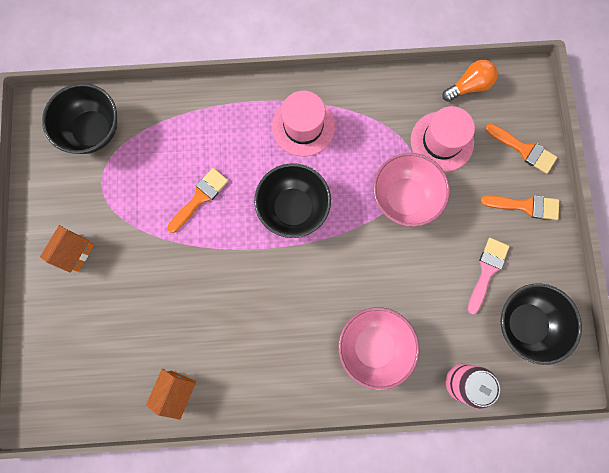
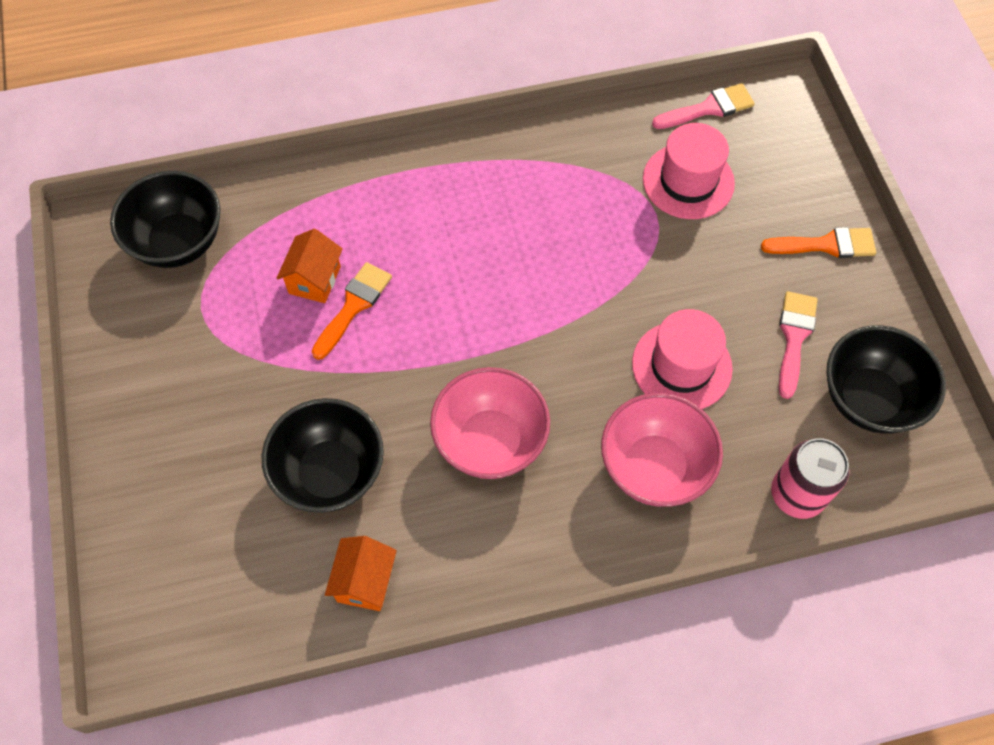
camera: 10 degrees left, 15 degrees down
orange house [40,225,94,273] -> orange house moved to [277,229,343,303]
black bowl [254,163,331,238] -> black bowl moved to [262,398,384,513]
pink hat [272,91,335,157] -> pink hat moved to [632,309,733,409]
pink bowl [373,153,450,227] -> pink bowl moved to [430,367,550,479]
orange light bulb [442,60,498,102] -> pink brush [652,83,755,129]
orange brush [485,123,557,174] -> none

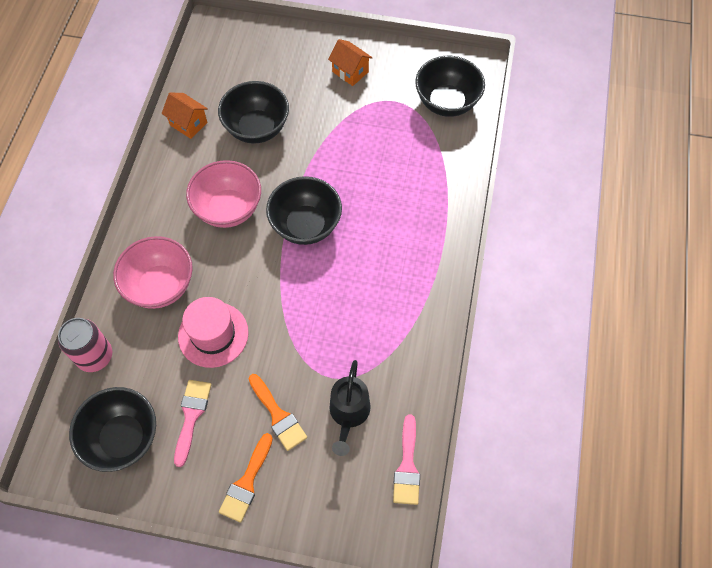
camera: 115 degrees right, 0 degrees up
orange house [277,229,343,303] -> orange house moved to [328,39,373,86]
orange brush [312,262,392,360] -> orange brush moved to [249,374,307,451]
pink hat [643,123,735,219] -> black watering can [330,360,370,456]
pink brush [779,291,818,399] -> pink brush turned 120 degrees counterclockwise [174,380,211,467]
none -> black bowl [266,176,342,245]

